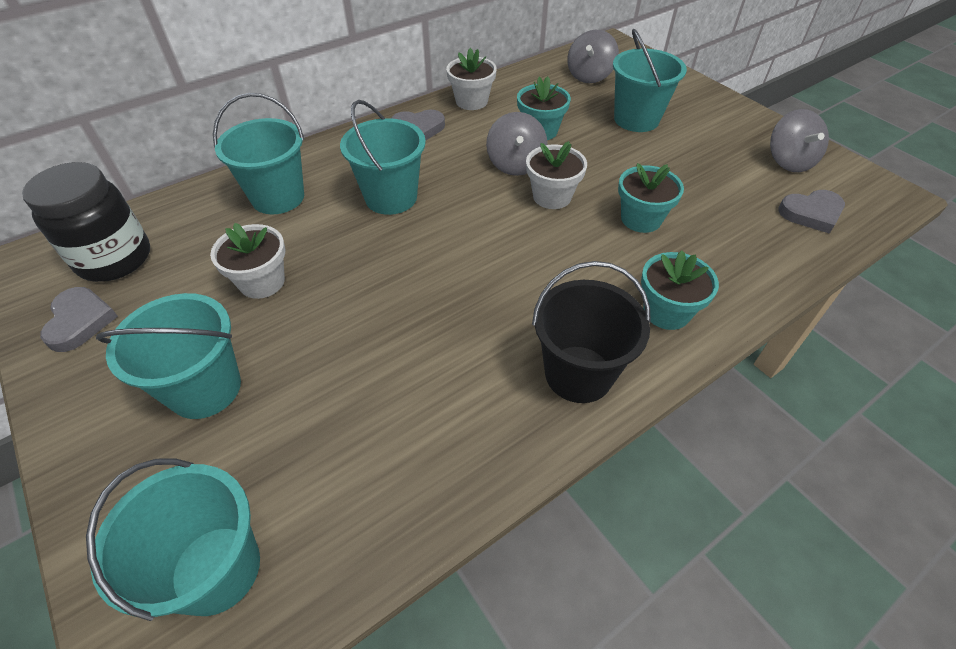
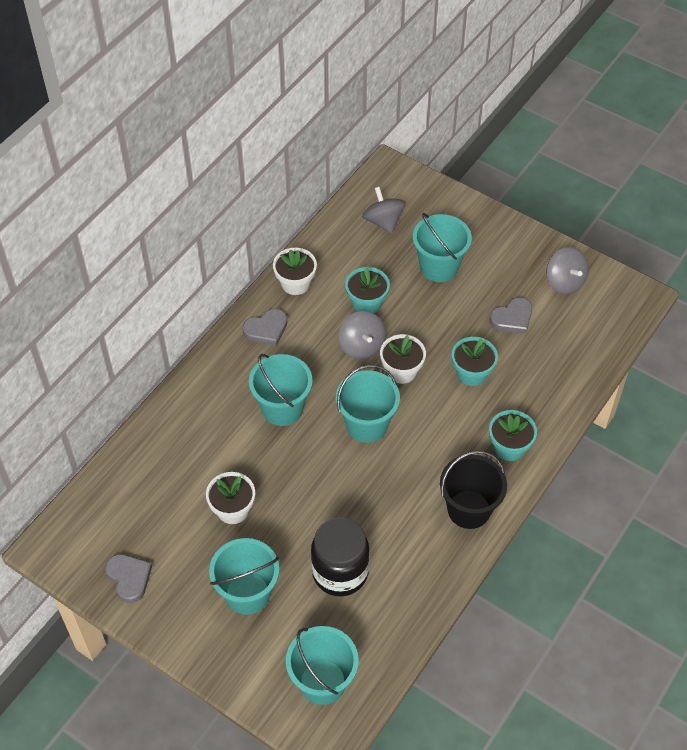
camera: 20 degrees left, 5 degrees up
black jar [22,162,150,282] -> black jar moved to [311,517,370,596]
turquoise bucket [213,93,304,214] -> turquoise bucket moved to [336,365,400,443]
grey spinning top [567,30,619,83] -> grey spinning top turned 150 degrees clockwise [362,187,406,234]
grey heart [778,190,845,234] -> grey heart moved to [490,297,532,334]

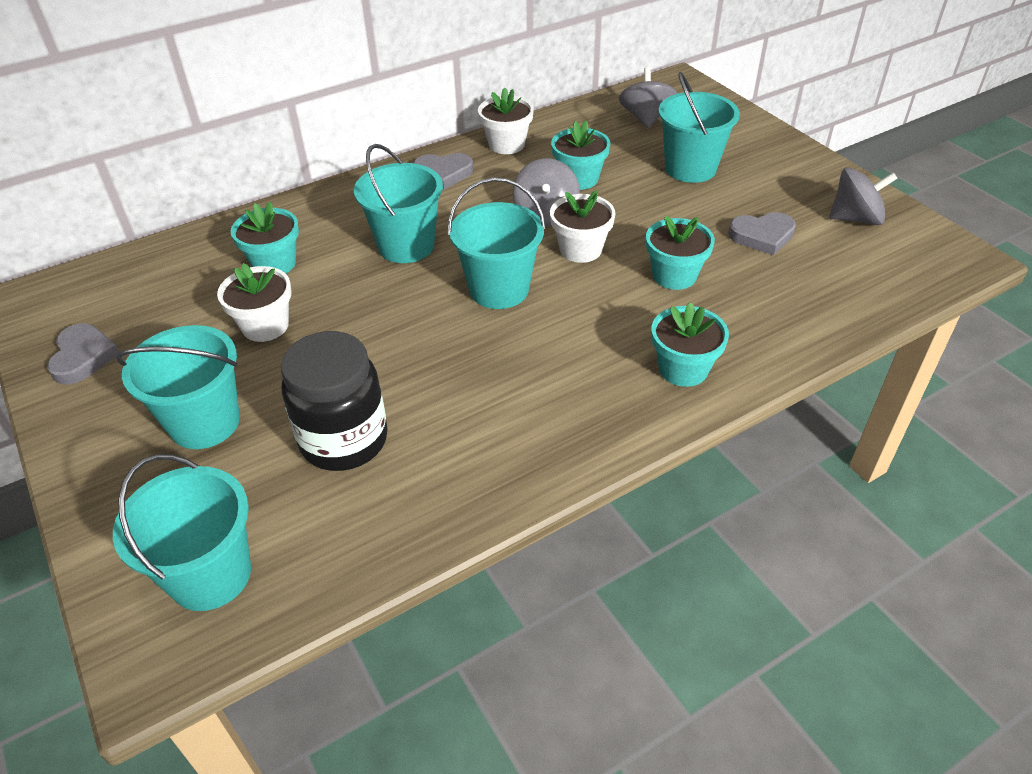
camera: 25 degrees right, 10 degrees down
black bucket [440,451,507,529] -> none
grey spinning top [546,247,589,294] -> grey spinning top turned 90 degrees counterclockwise [829,167,898,225]
none -> turquoise flower pot [231,202,299,273]

